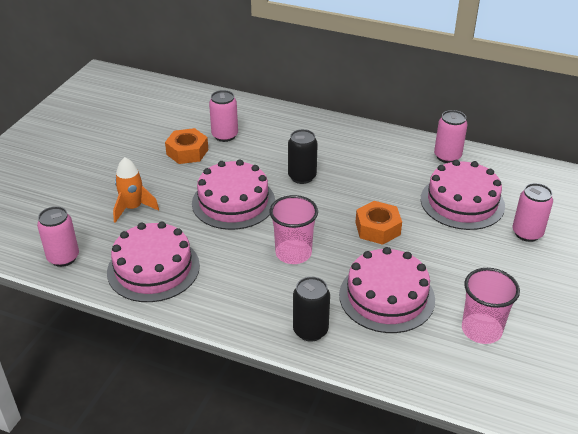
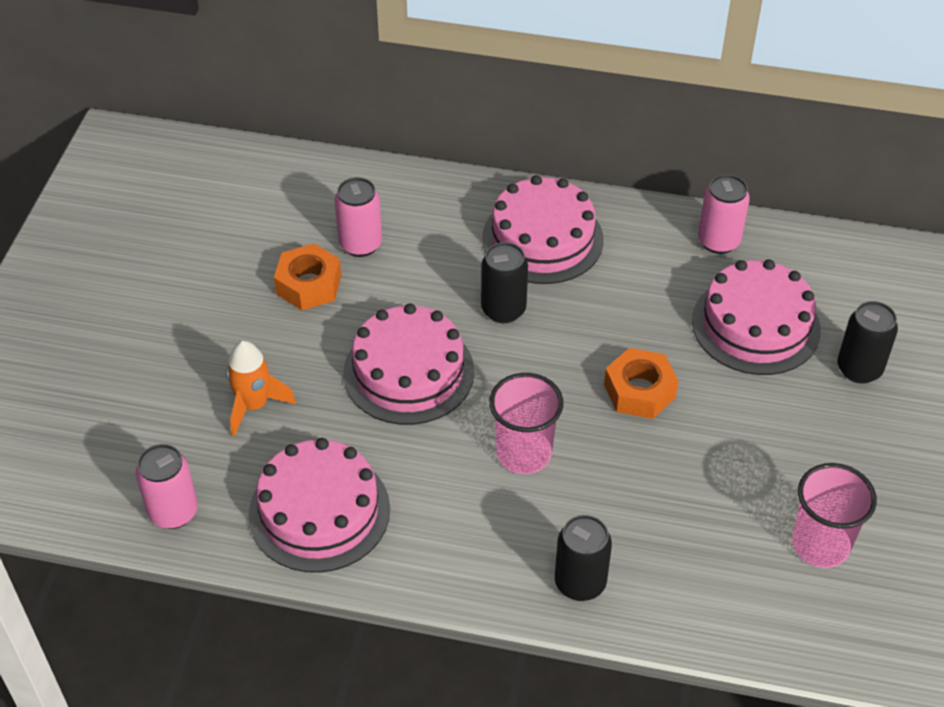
camera: 10 degrees left, 10 degrees up
pink cake [339,247,435,333] -> pink cake moved to [482,175,604,284]
pink can [513,183,553,242] -> black can [837,301,898,384]

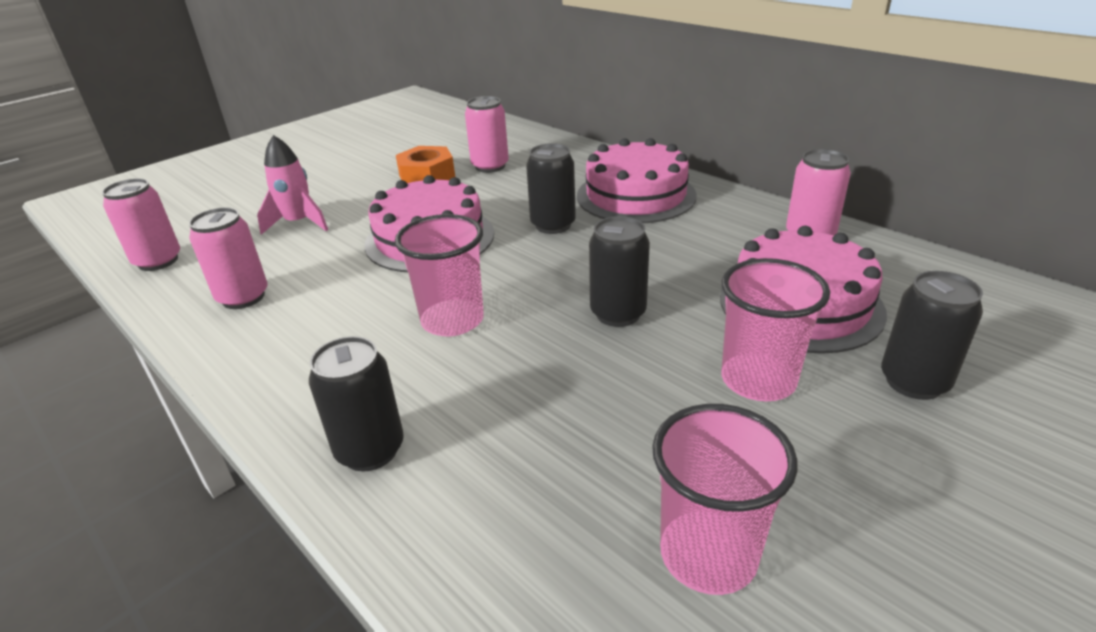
camera: 35 degrees right, 15 degrees down
orange rocket [226,340,296,437] -> pink rocket [257,135,328,235]
pink cake [249,438,390,573] -> pink can [189,207,268,309]
orange nut [604,348,679,419] -> black can [589,216,650,327]
none -> pink cup [721,258,830,401]

